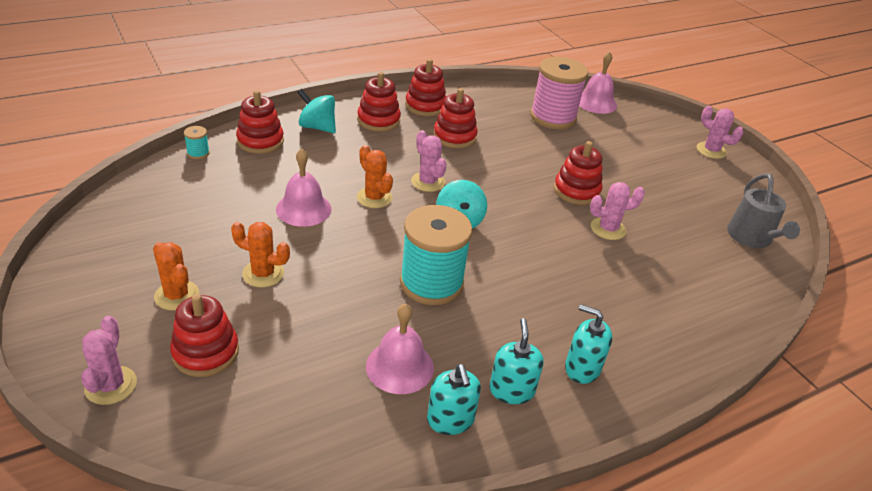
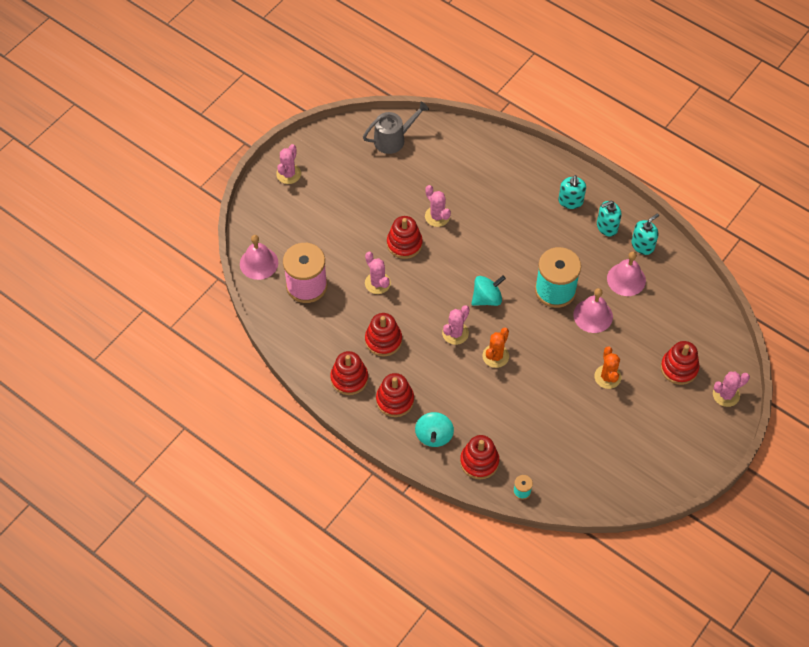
camera: 110 degrees left, 20 degrees up
orange cactus [153,242,199,311] -> none
pink bell [276,148,332,227] -> pink bell moved to [573,288,613,333]
none -> pink cactus [365,252,391,294]

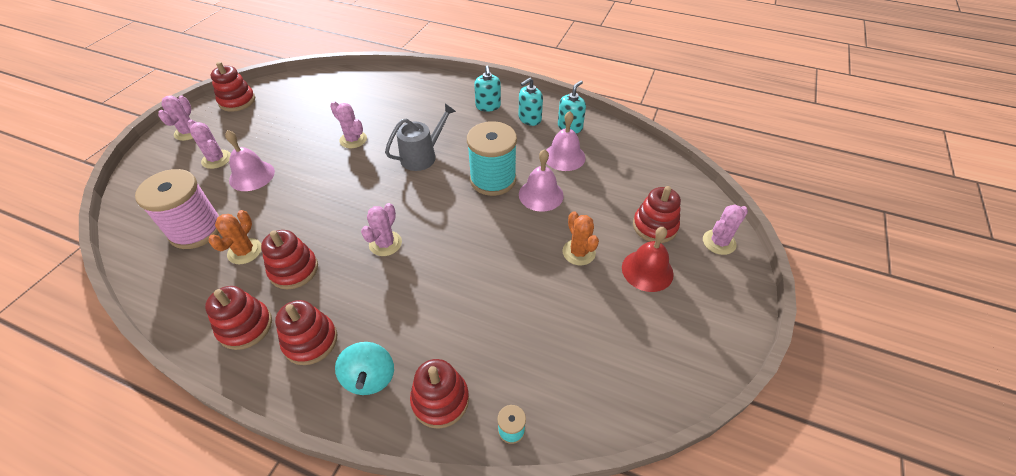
camera: 15 degrees left, 10 degrees down
pink bell [240,235,278,280] -> pink bell moved to [225,130,275,191]
grey watering can [363,101,429,154] -> grey watering can moved to [385,104,456,171]
pink cactus [365,252,391,294] -> pink cactus moved to [187,120,231,169]
red stacking toy [387,216,423,259] -> red stacking toy moved to [211,62,255,112]
turquoise spinning top [471,275,506,306] -> none
orange cactus [482,328,509,368] -> orange cactus moved to [208,210,261,264]
none -> red bell [622,227,674,292]

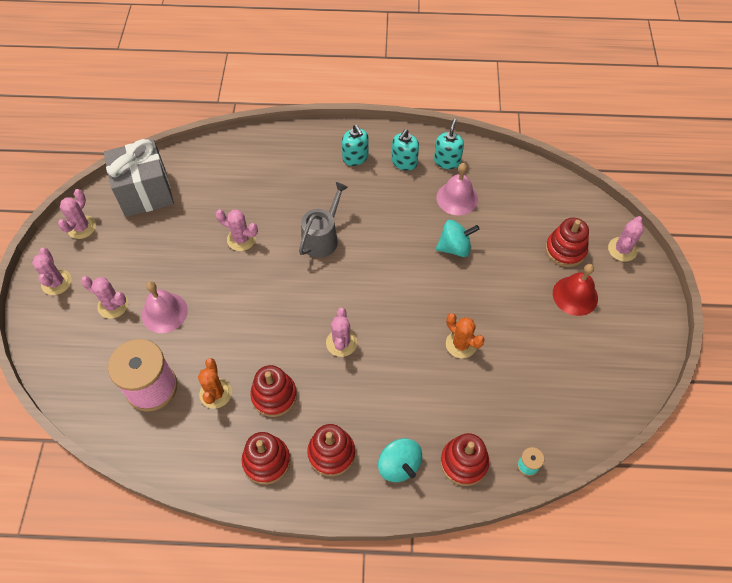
camera: 20 degrees left, 10 degrees up
red stacking toy [211,62,255,112] -> pink cactus [58,189,96,239]
turquoise spool [467,121,517,196] -> none
pink bell [519,149,564,212] -> turquoise spinning top [436,220,479,257]
orange cactus [563,211,599,265] -> orange cactus moved to [446,313,485,358]
none -> grey gift [104,139,174,217]

